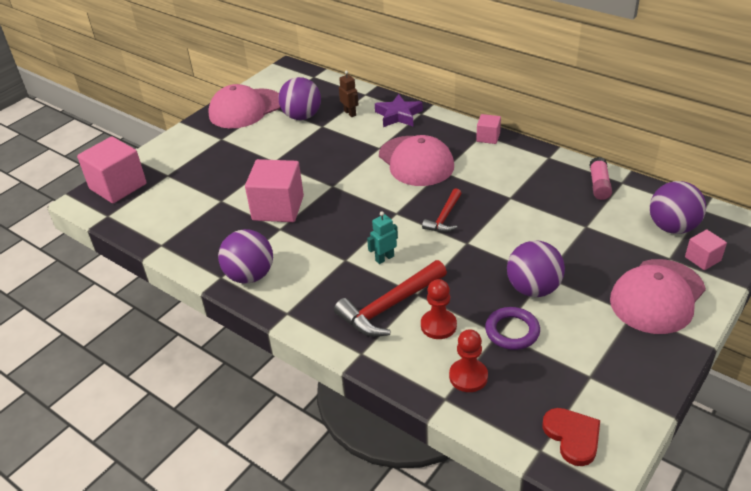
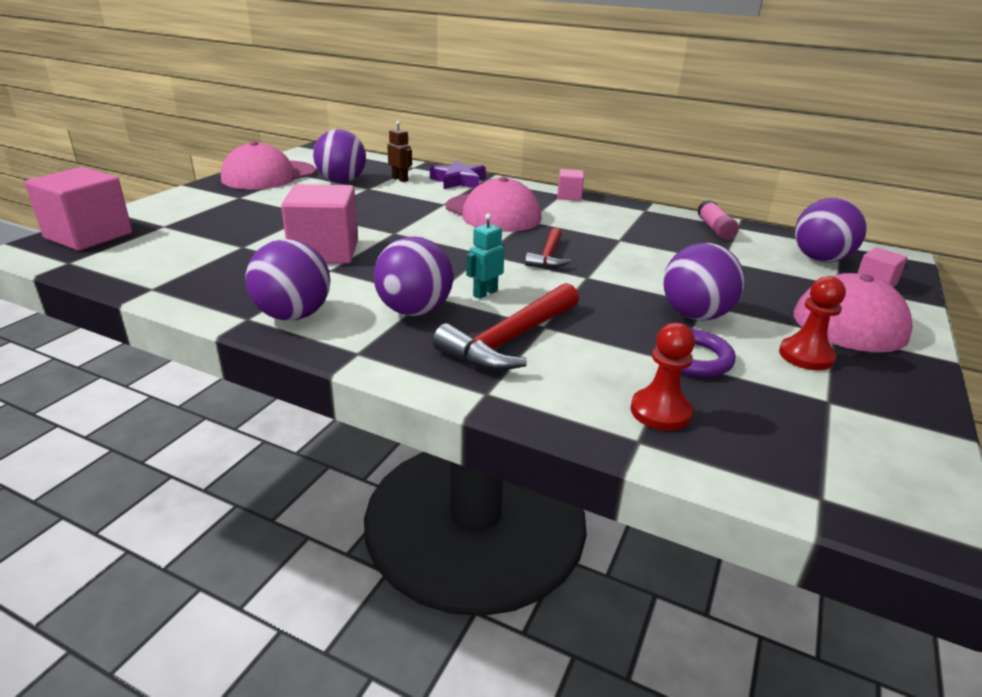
camera: 15 degrees left, 10 degrees down
red pawn [421,279,457,339] -> red pawn moved to [779,276,846,370]
red heart [542,408,600,466] -> none
none -> purple ball [374,237,453,316]

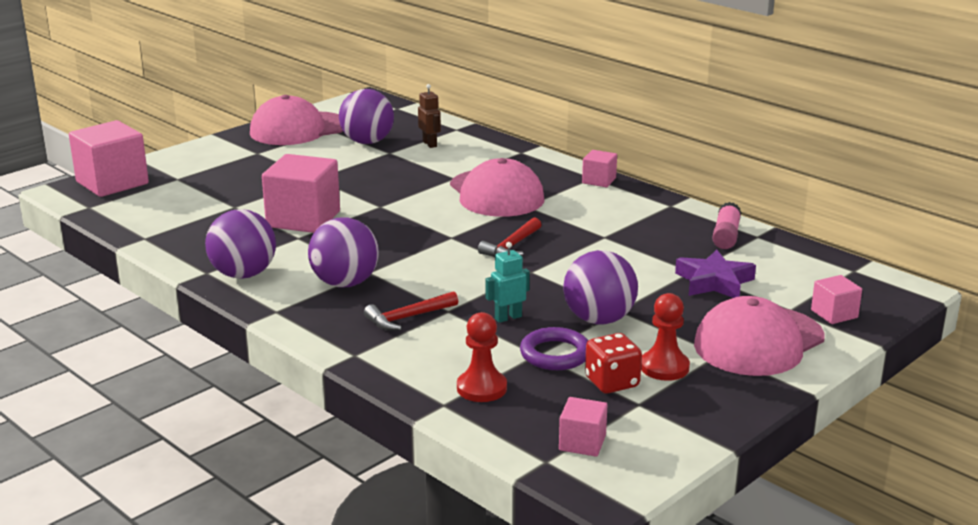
camera: 20 degrees right, 5 degrees down
purple star [430,161,486,189] -> purple star moved to [675,249,756,298]
red hammer [433,283,579,371] -> red hammer [364,291,458,331], size x0.60
turquoise robot [466,214,505,299] -> turquoise robot moved to [485,242,530,323]
purple ball [795,198,867,263] -> none
none -> pink cube [559,397,607,457]
none -> red dice [585,333,642,393]

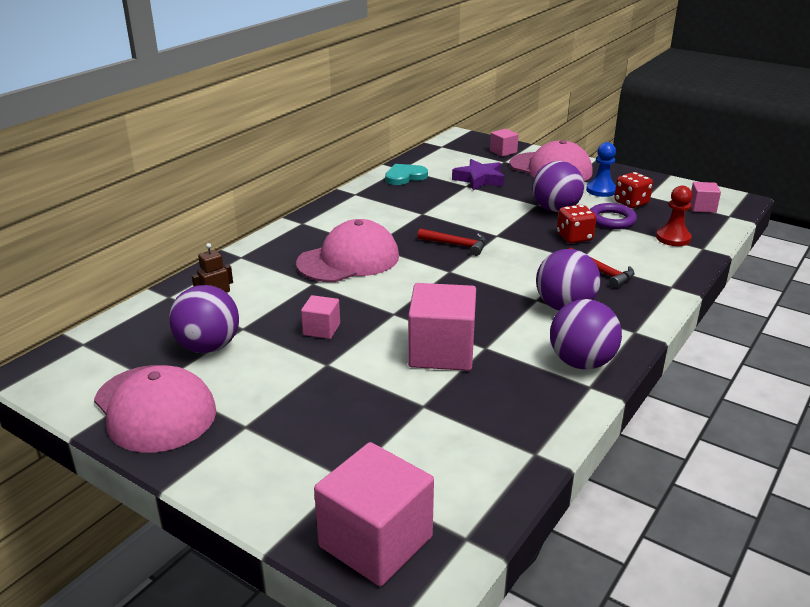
camera: 100 degrees left, 5 degrees up
turquoise robot [485,242,530,323] -> red dice [557,205,596,243]
pink cube [582,150,617,187] -> pink cube moved to [301,295,340,339]
red pawn [641,293,690,381] -> blue pawn [586,142,616,197]
pink glue stick [712,202,741,249] -> turquoise heart [385,164,428,185]

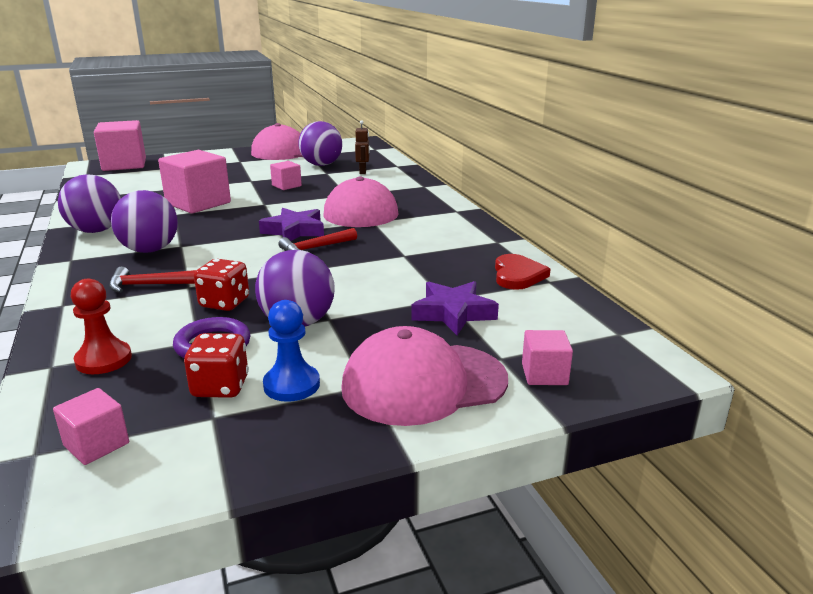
camera: 125 degrees right, 5 degrees down
turquoise heart [385,164,428,185] -> red heart [495,254,550,290]
none -> purple star [259,208,324,241]

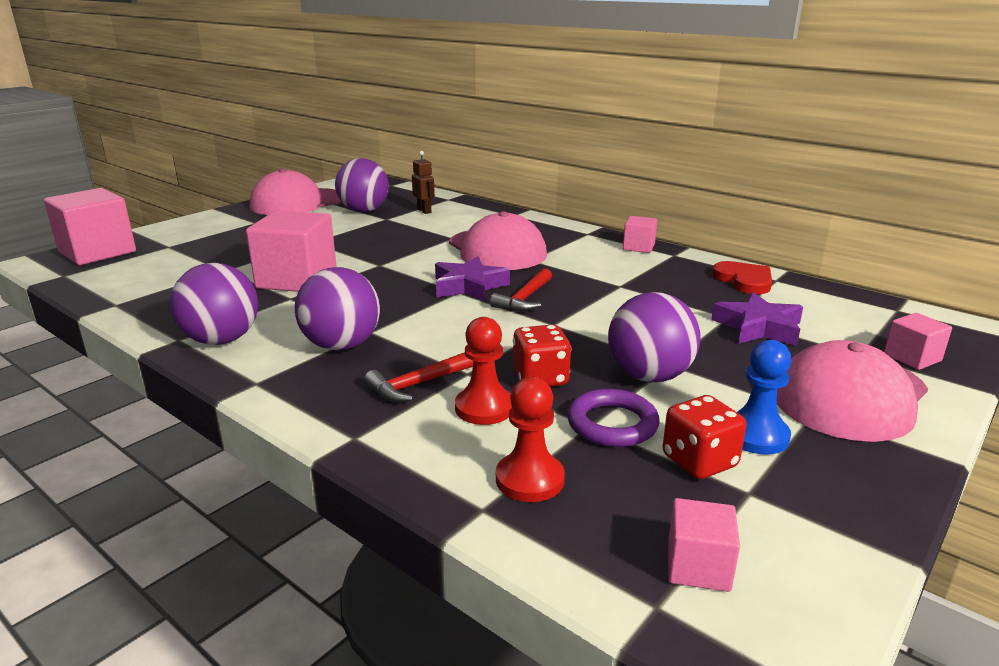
camera: 30 degrees left, 0 degrees up
pink cube [270,161,302,190] -> pink cube moved to [623,216,657,253]
none -> red pawn [455,317,512,425]

